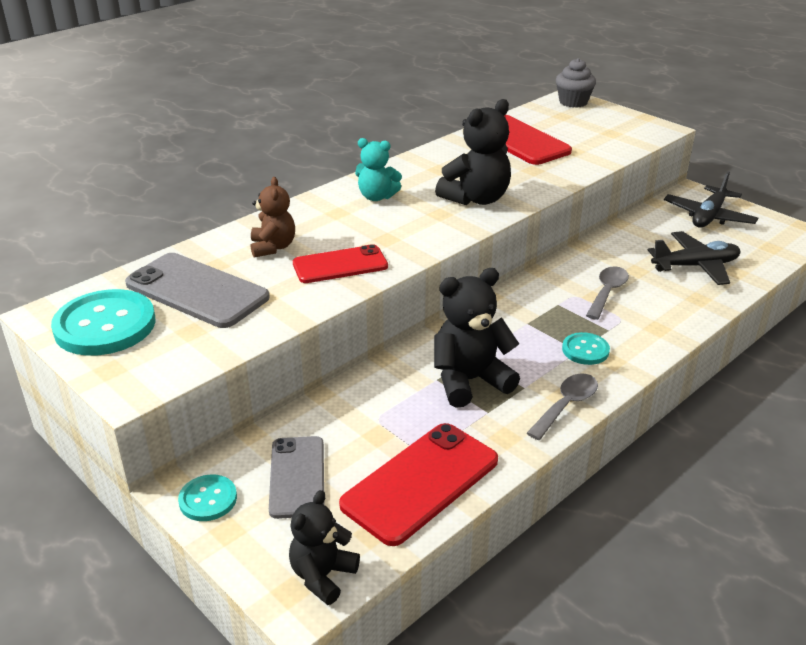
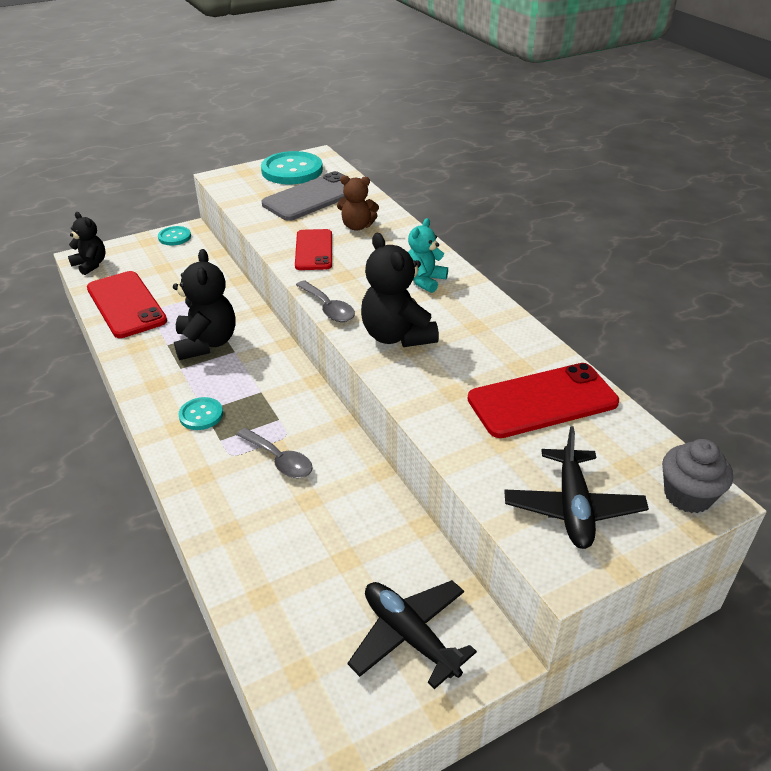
camera: 105 degrees right, 5 degrees up
grey phone [269,436,324,519] -> none
grey spoon [527,374,598,440] -> grey spoon moved to [296,280,355,322]
black plane [648,231,741,285] -> black plane moved to [504,426,649,549]

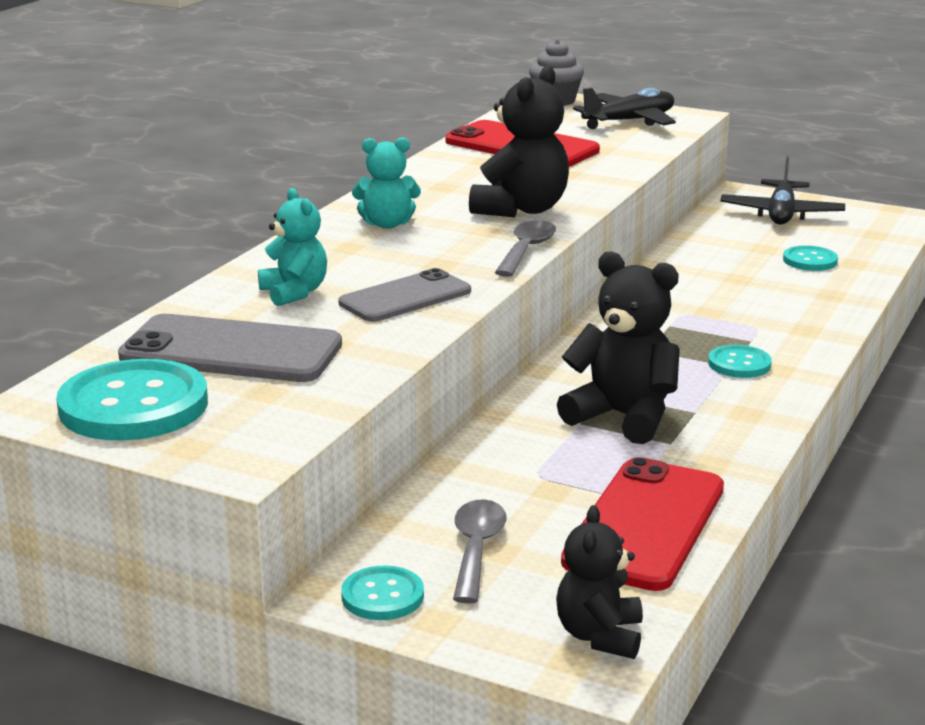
camera: 125 degrees left, 15 degrees down
black teddy bear [173,249,235,360] -> black teddy bear turned 75 degrees clockwise [557,251,680,444]
grey spoon [237,428,313,478] -> grey spoon moved to [453,499,507,604]
red phone [295,229,332,270] -> grey phone [338,268,471,322]
brown teddy bear [337,176,379,231] -> turquoise teddy bear [258,188,327,306]
none -> turquoise button [783,245,838,271]

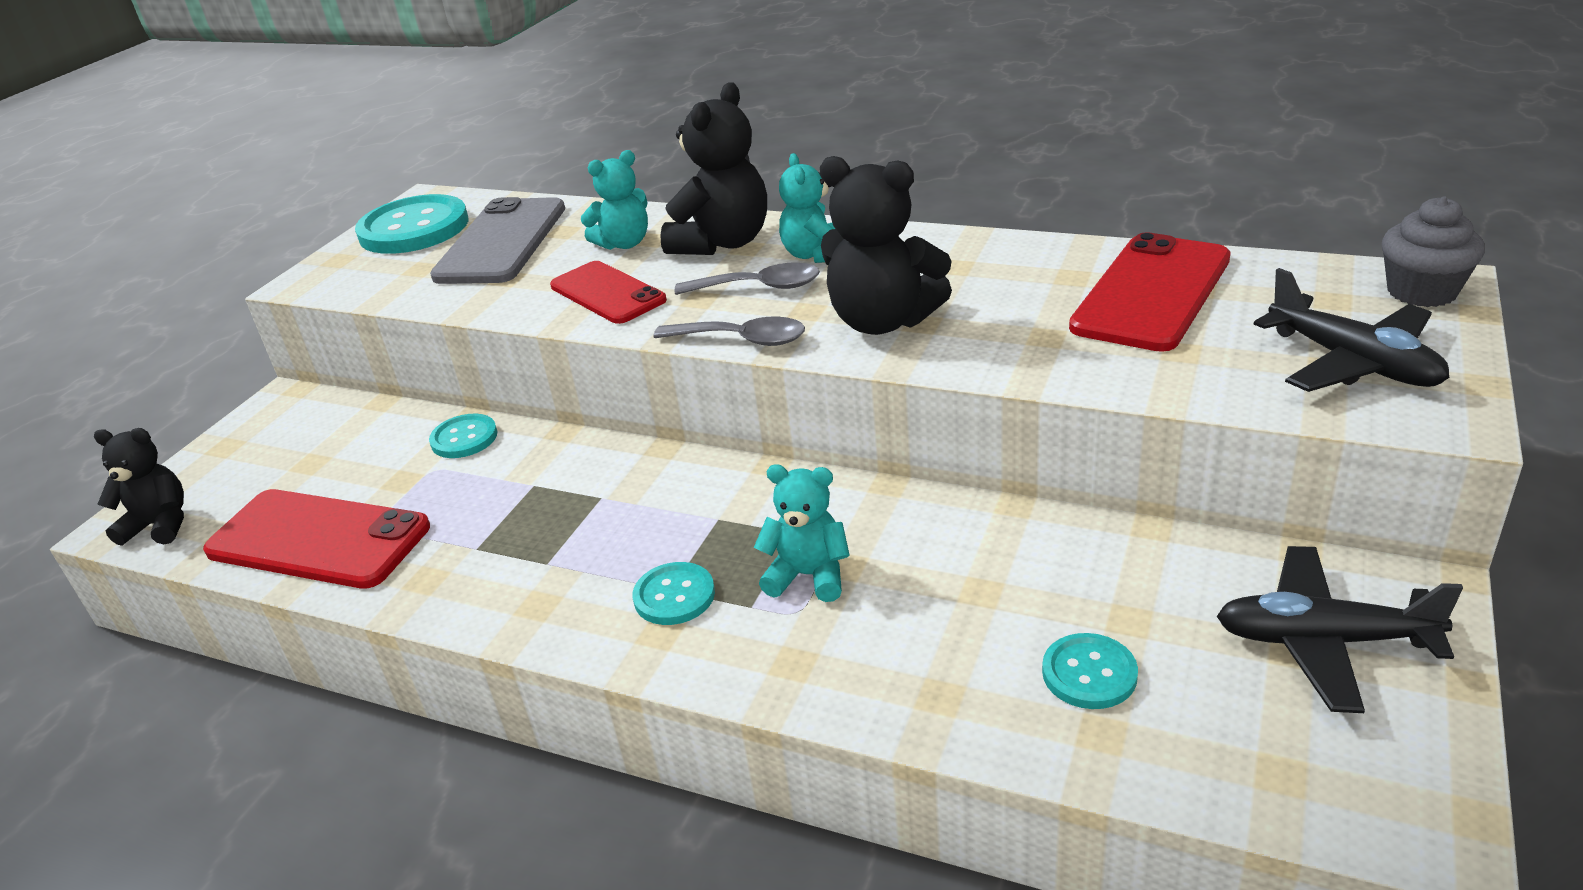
camera: 90 degrees right, 10 degrees up
grey phone [338,268,471,322] -> red phone [550,261,667,324]
turquoise button [341,566,424,620] -> turquoise button moved to [429,414,498,458]
grey spoon [453,499,507,604] -> grey spoon moved to [675,262,820,295]
black teddy bear [557,251,680,444] -> black teddy bear moved to [660,82,767,255]
none -> turquoise teddy bear [754,464,850,602]

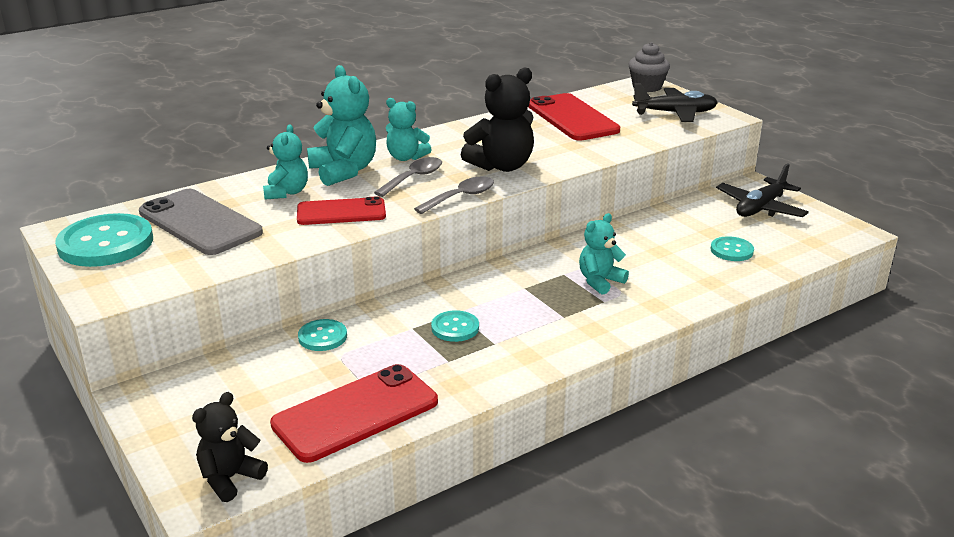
camera: 60 degrees left, 5 degrees down
turquoise button [633,562,715,625] -> turquoise button moved to [431,310,479,342]
black teddy bear [660,82,767,255] -> turquoise teddy bear [307,65,376,186]

